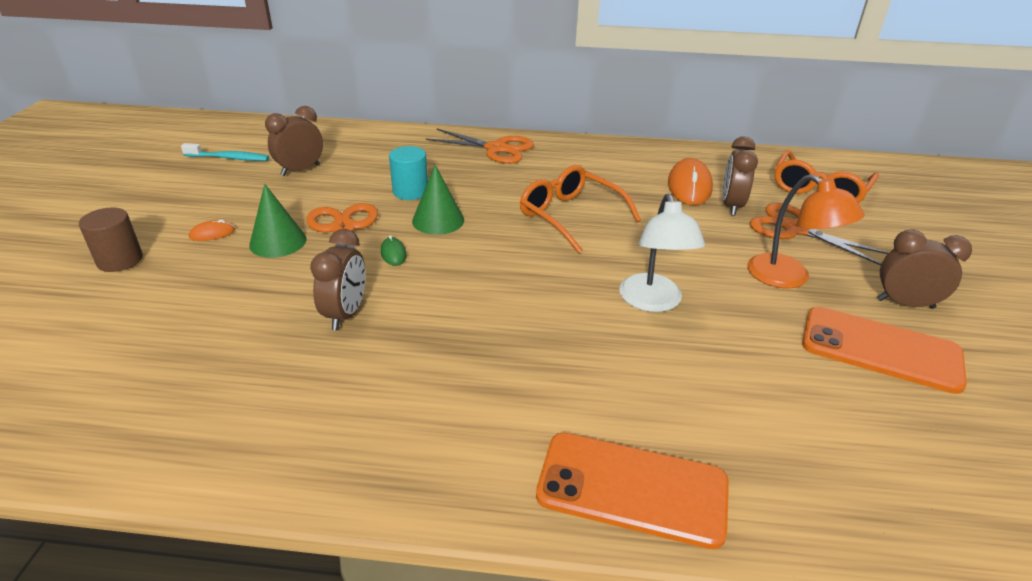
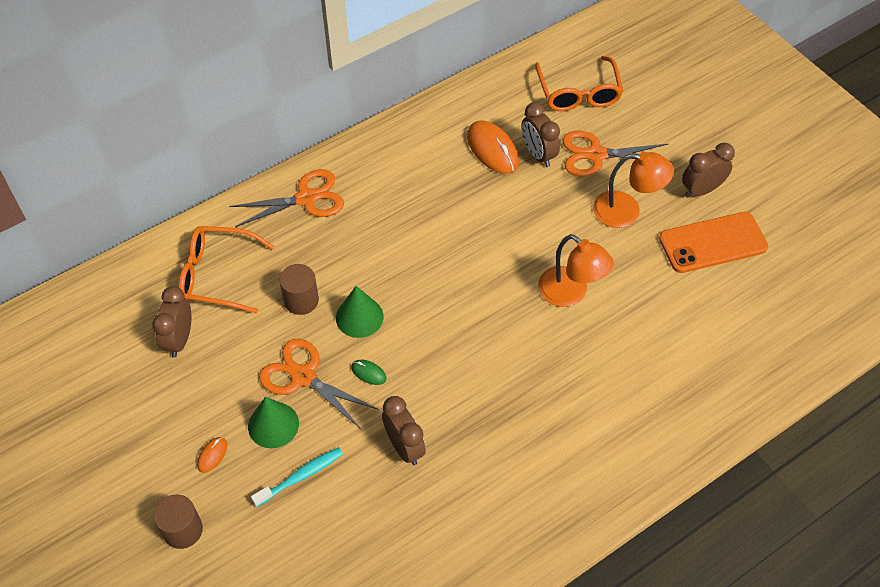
camera: 40 degrees left, 20 degrees up
turquoise toothbrush [181,143,269,161] -> turquoise toothbrush moved to [251,447,343,507]
turquoise cylinder [389,146,428,200] -> brown cylinder [279,264,319,315]
orange glasses [520,165,641,253] -> orange glasses moved to [179,226,274,314]
orange phone [536,433,729,549] -> none
white lamp [619,194,705,312] -> orange lamp [538,234,614,307]

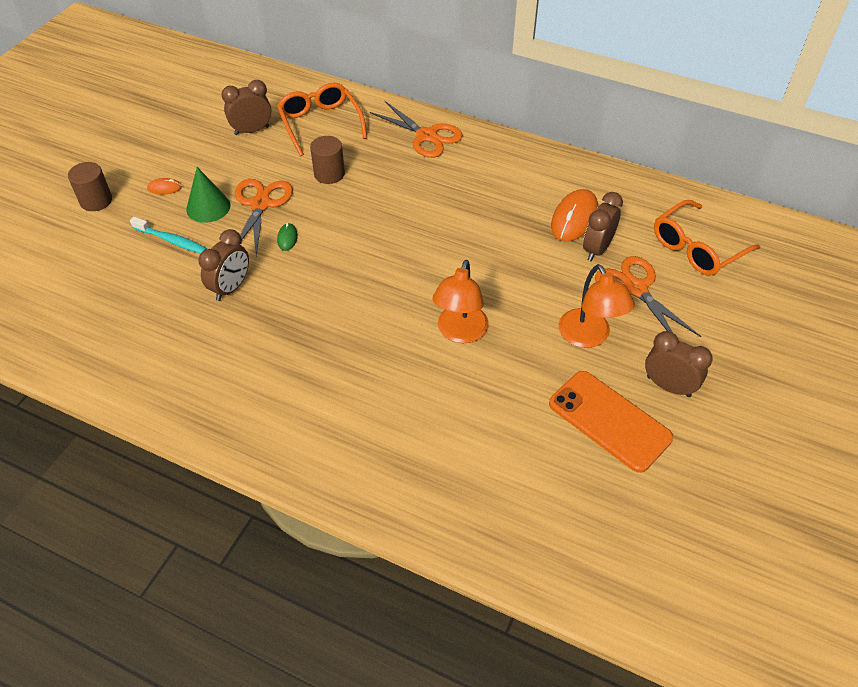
camera: 60 degrees right, 5 degrees down
green cone [336,286,384,338] -> none

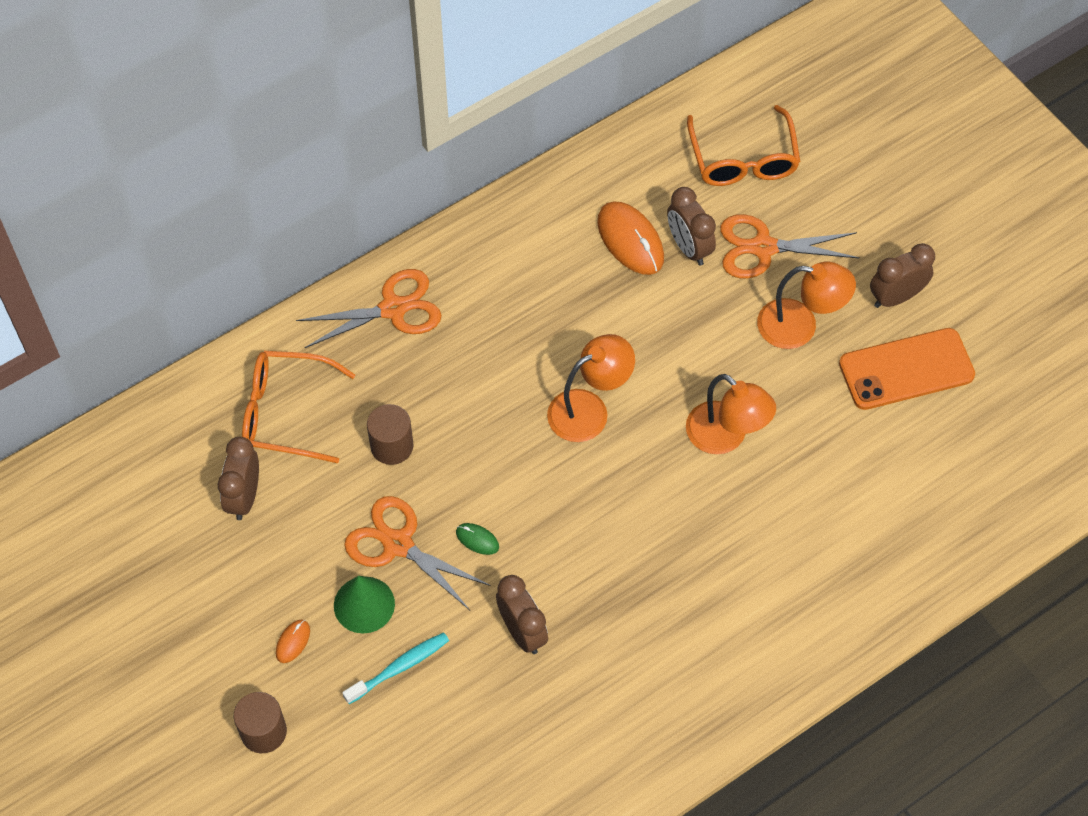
camera: 60 degrees left, 10 degrees up
none -> orange lamp [547,334,635,442]

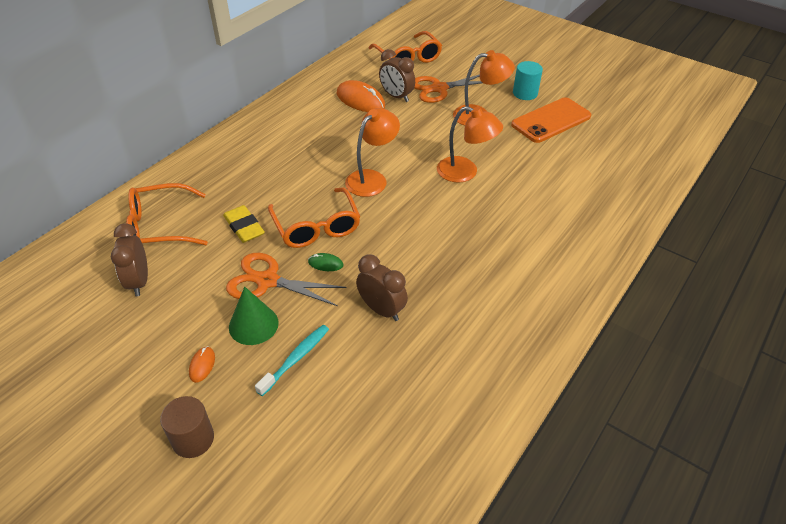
camera: 20 degrees left, 15 degrees down
orange scissors [296,269,442,348] -> none
brown cylinder [367,404,413,465] -> yellow eraser [223,205,265,243]
brown clock [870,243,935,308] -> turquoise cylinder [513,61,543,100]
none -> orange glasses [268,187,360,248]

